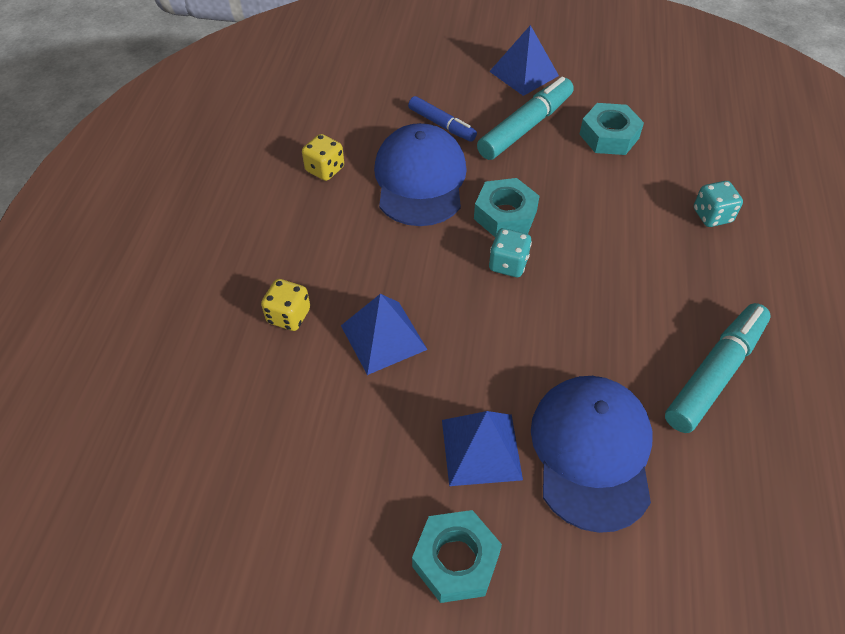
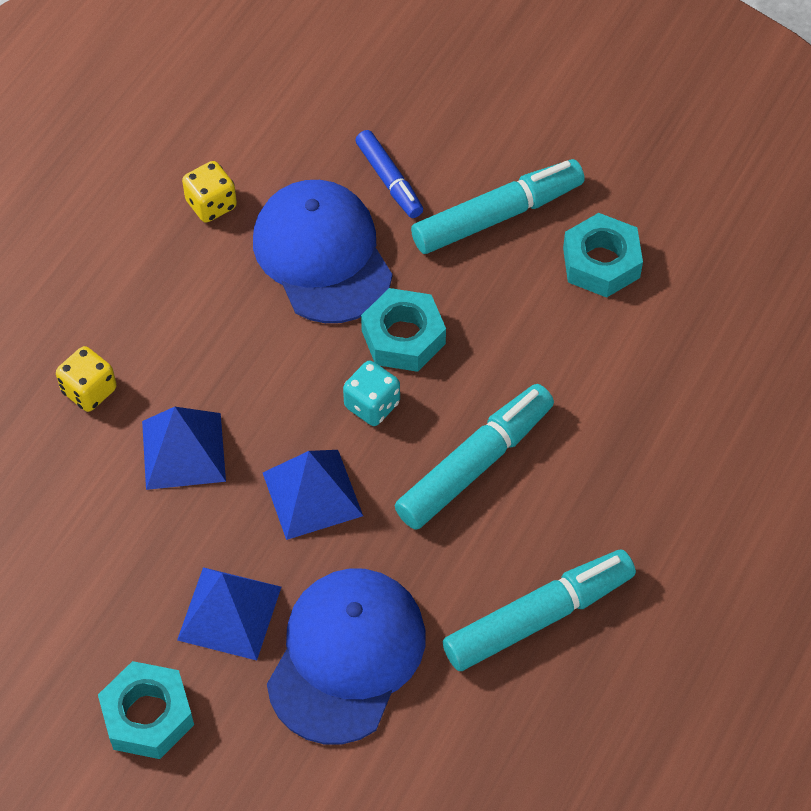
camera: 20 degrees right, 5 degrees up
blue cap [374,123,467,226] -> blue cap turned 45 degrees counterclockwise [253,180,392,323]
blue pyramid [489,25,559,96] -> blue pyramid moved to [263,450,363,540]
turquoise dice [694,181,743,227] -> none
none -> turquoise marker [395,384,554,530]

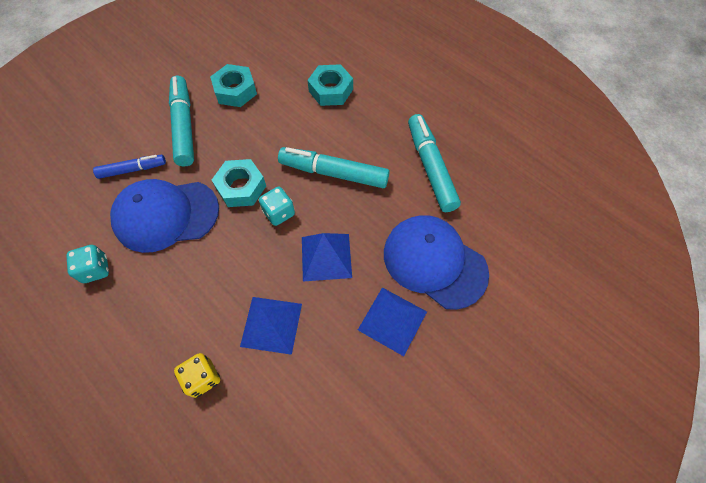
camera: 75 degrees left, 5 degrees up
turquoise nut [98,661,194,759] -> turquoise nut moved to [307,64,353,106]
yellow dice [182,161,237,223] -> turquoise dice [66,245,109,283]
turquoise marker [395,384,554,530] -> turquoise marker turned 45 degrees counterclockwise [278,147,390,188]

